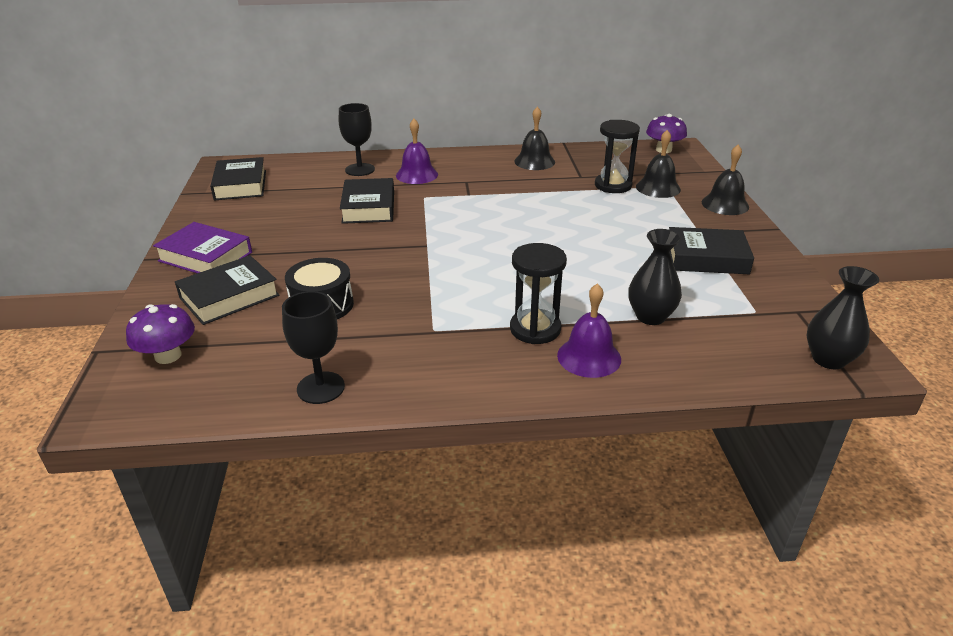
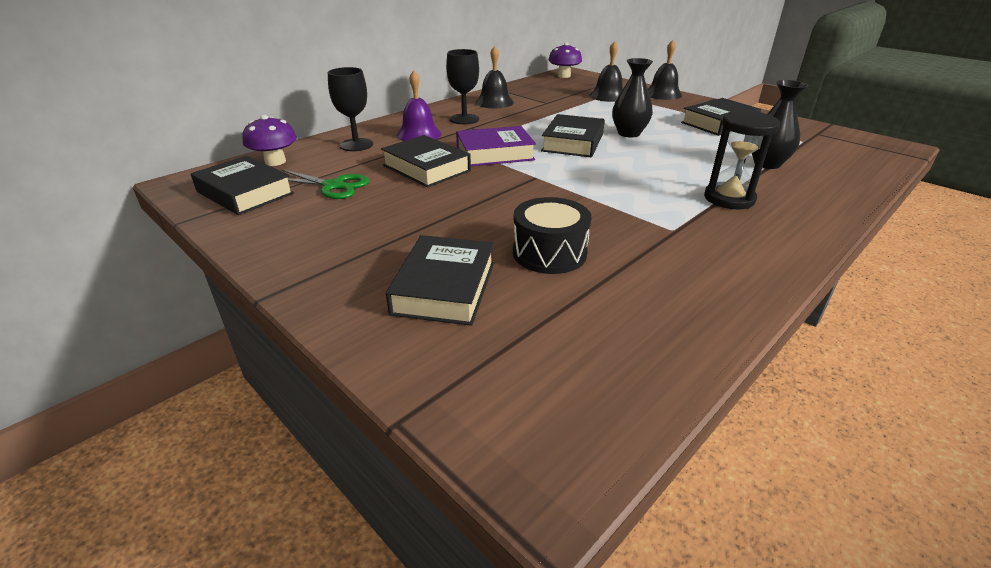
camera: 40 degrees left, 0 degrees up
purple mushroom [126,304,195,364] -> purple mushroom moved to [242,115,297,166]
purple book [153,222,252,273] -> purple book moved to [456,126,536,166]
black goblet [282,291,345,404] -> black goblet moved to [446,49,479,124]
purple bell [557,283,621,378] -> none
black hourglass [595,120,640,193] -> none
black vase [806,266,879,369] -> black vase moved to [612,58,653,137]
none -> green scissors [281,169,369,199]
none -> black book [541,114,605,157]

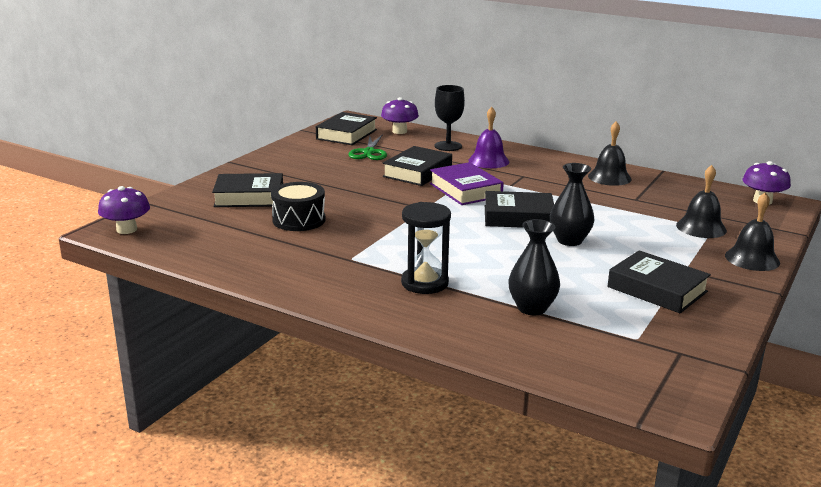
camera: 75 degrees right, 10 degrees down
black goblet [446,49,479,124] -> none
none -> purple mushroom [98,186,150,234]

